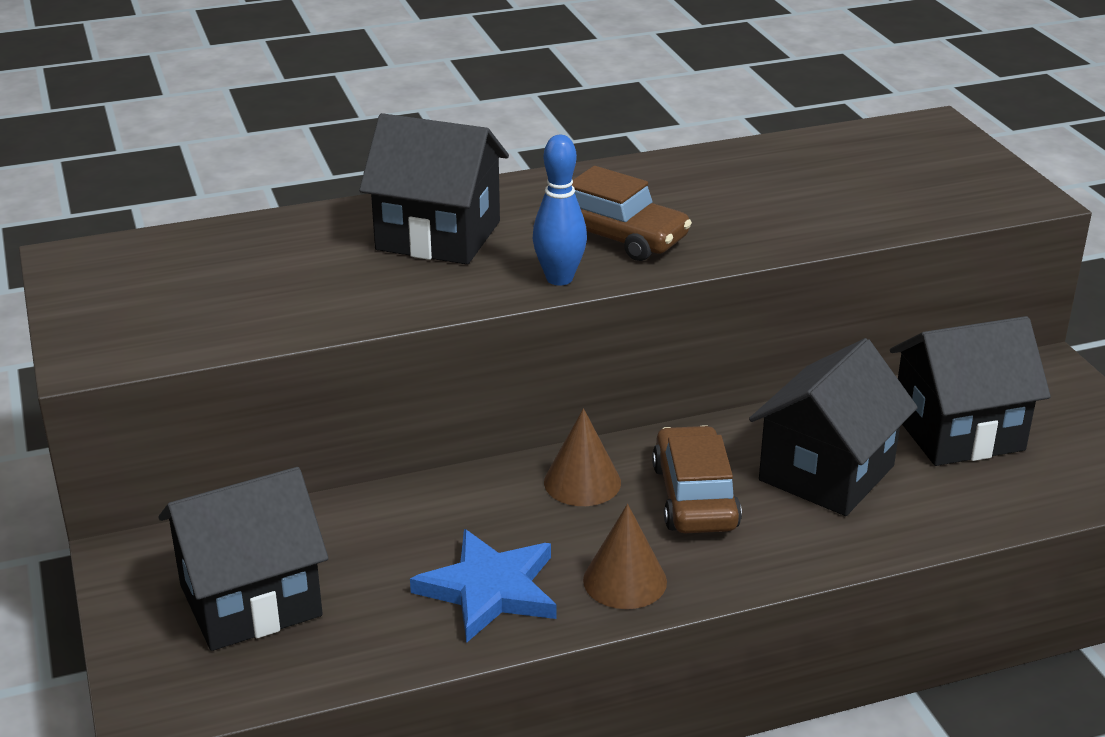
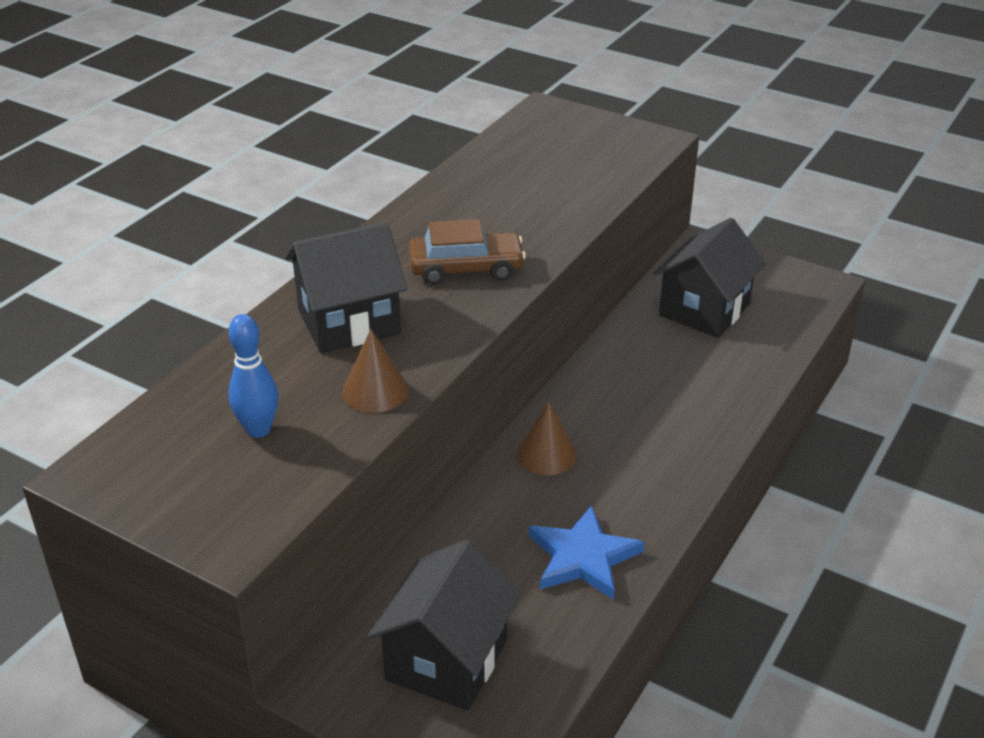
camera: 40 degrees left, 5 degrees up
blue bowling pin [533,135,587,286] -> blue bowling pin moved to [228,314,279,438]
brown cone [583,504,667,609] -> brown cone moved to [342,329,409,413]
brown car [652,425,742,533] -> none
black house [749,338,918,516] -> none

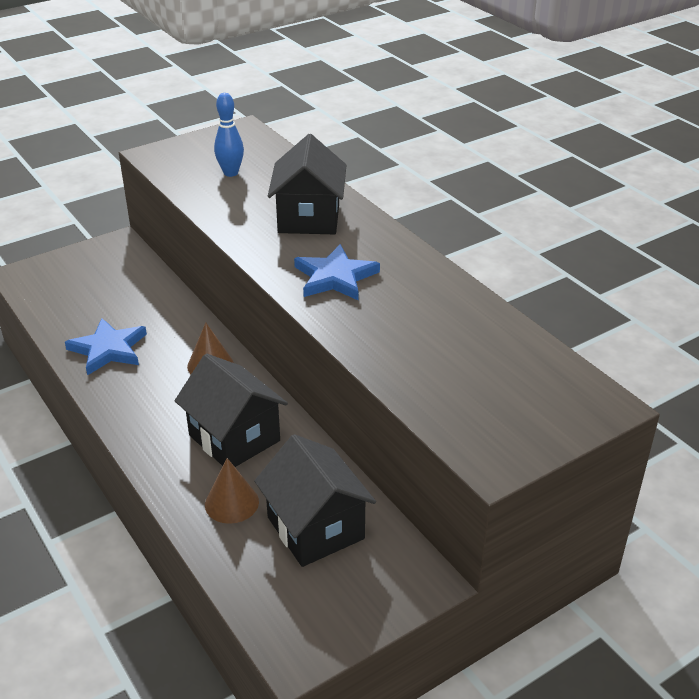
camera: 115 degrees right, 0 degrees up
brown cone [342,329,409,413] -> brown cone moved to [205,458,259,524]
black house [367,540,521,710] -> black house moved to [175,354,288,467]
brown car [409,219,526,285] -> blue star [294,244,380,300]

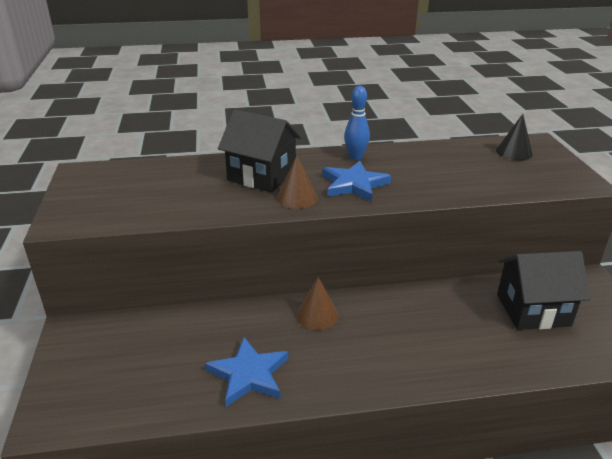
camera: 65 degrees left, 5 degrees down
black house [175,354,288,467] -> none
brown cone [205,458,259,524] -> brown cone moved to [277,156,317,209]
blue bowling pin [214,93,244,177] -> blue bowling pin moved to [344,86,370,160]
none -> black cone [496,114,533,160]

